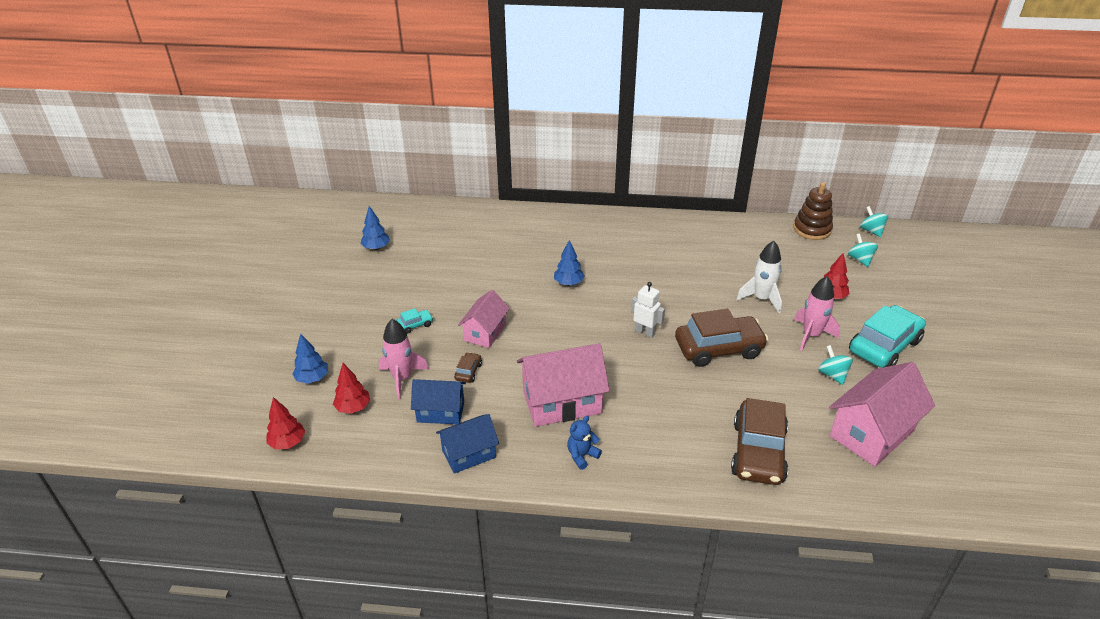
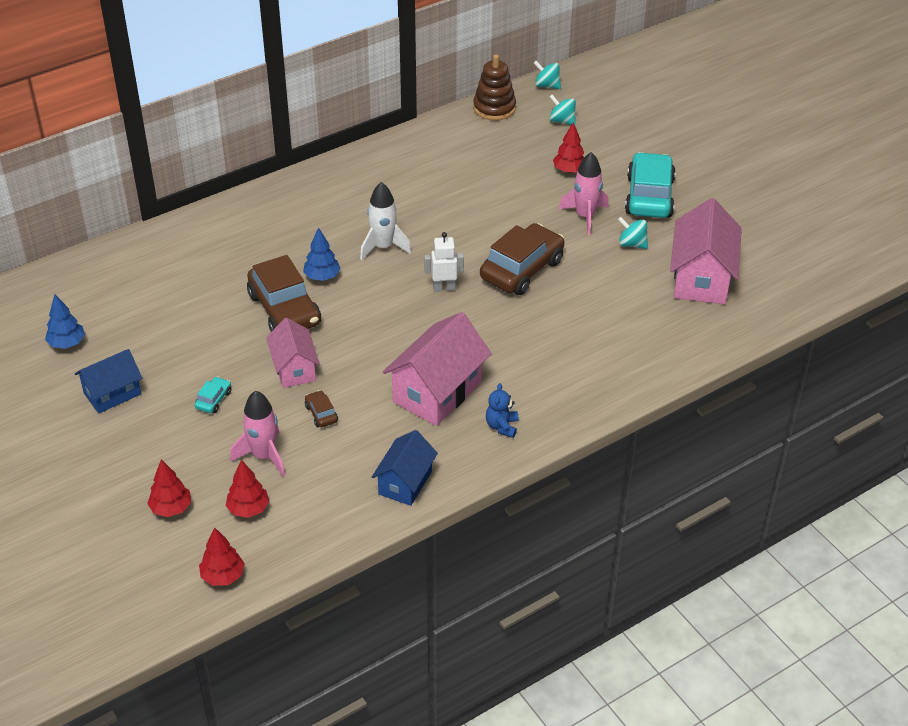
camera: 40 degrees left, 5 degrees up
blue tree [292,333,328,384] -> red tree [147,459,191,517]
blue house [411,379,466,424] -> blue house moved to [75,349,142,414]
brown car [731,398,788,485] -> brown car moved to [247,255,321,332]
white rocket [736,241,782,313] -> white rocket moved to [360,182,412,260]

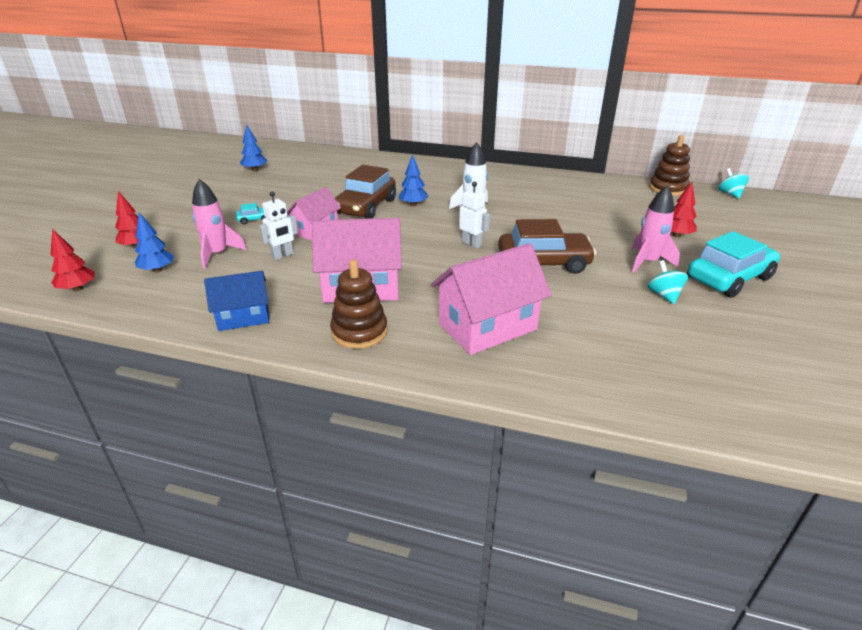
camera: 50 degrees right, 10 degrees down
blue house [75,349,142,414] -> none
red tree [226,460,269,518] -> blue tree [135,212,174,273]
brown car [305,390,338,427] -> white robot [259,191,298,260]
blue teddy bear [486,383,518,438] -> brown stacking toy [330,260,388,349]
turquoise spinning top [550,94,576,125] -> none
pink house [670,198,742,304] -> pink house moved to [431,243,552,355]

